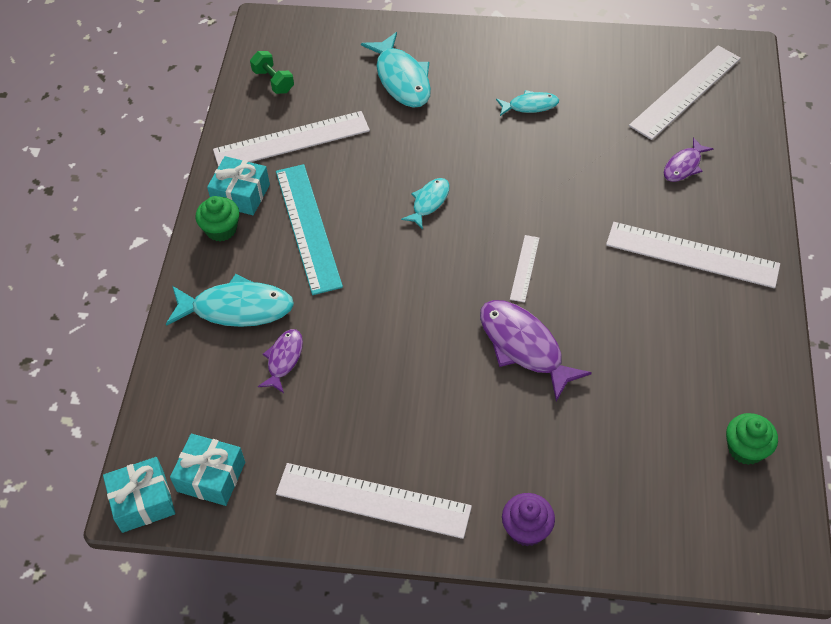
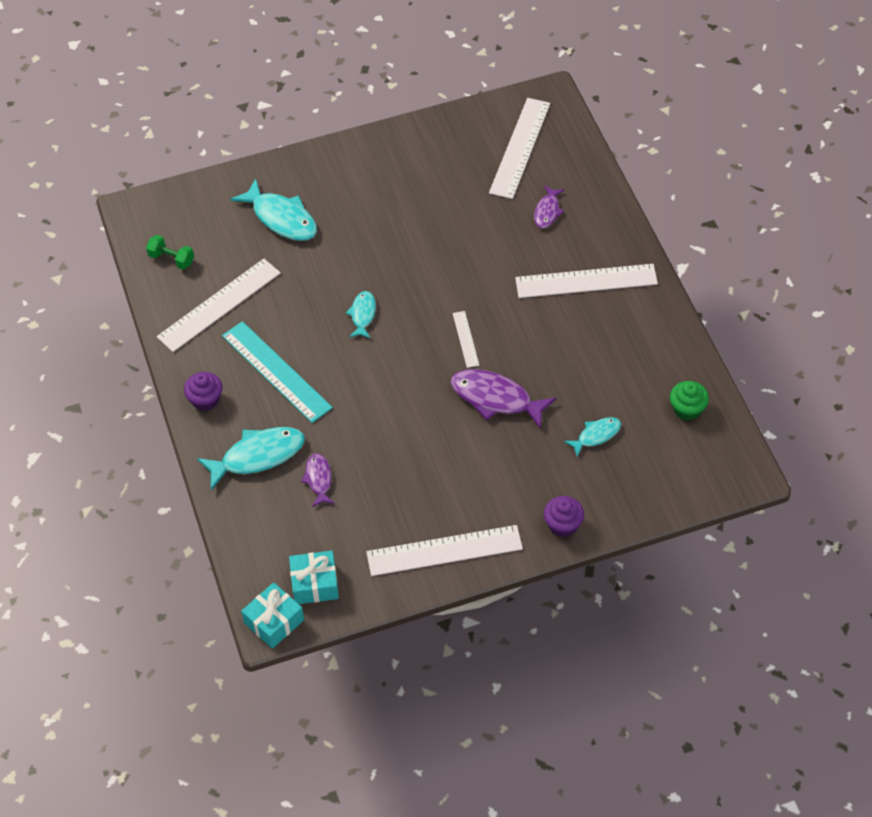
camera: 25 degrees left, 0 degrees up
green cupcake [195,196,239,241] -> purple cupcake [184,372,222,411]
turquoise gift [207,156,270,215] -> none
turquoise fish [496,90,559,116] -> turquoise fish moved to [564,417,621,457]

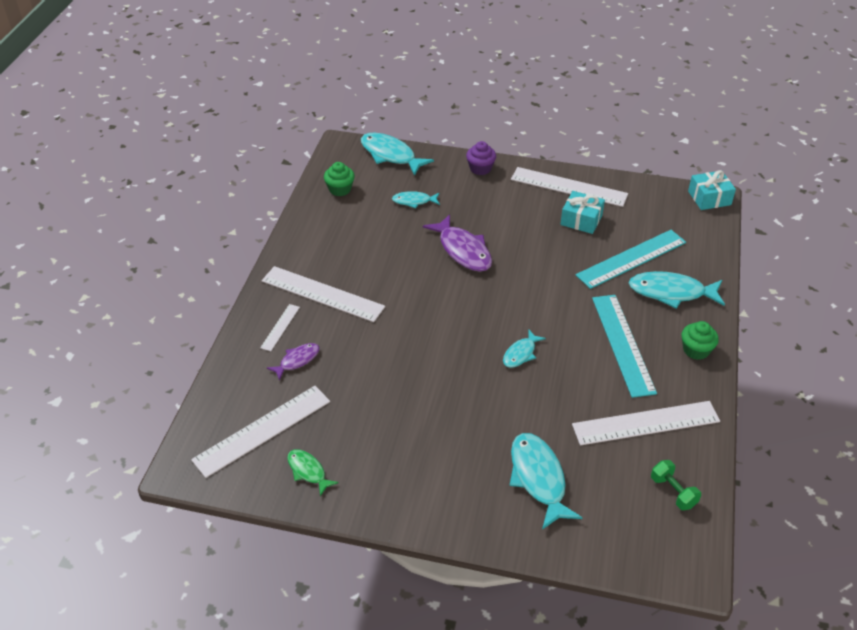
camera: 150 degrees left, 10 degrees down
purple cupcake [184,372,222,411] -> green cupcake [681,321,719,360]
turquoise gift [289,551,339,604] -> turquoise gift moved to [560,191,605,234]
purple fish [301,453,335,507] -> turquoise ruler [576,230,686,289]
white ruler [453,311,479,368] -> white ruler moved to [260,304,300,351]
none -> green fish [287,449,339,496]
none -> turquoise fish [361,133,434,176]

